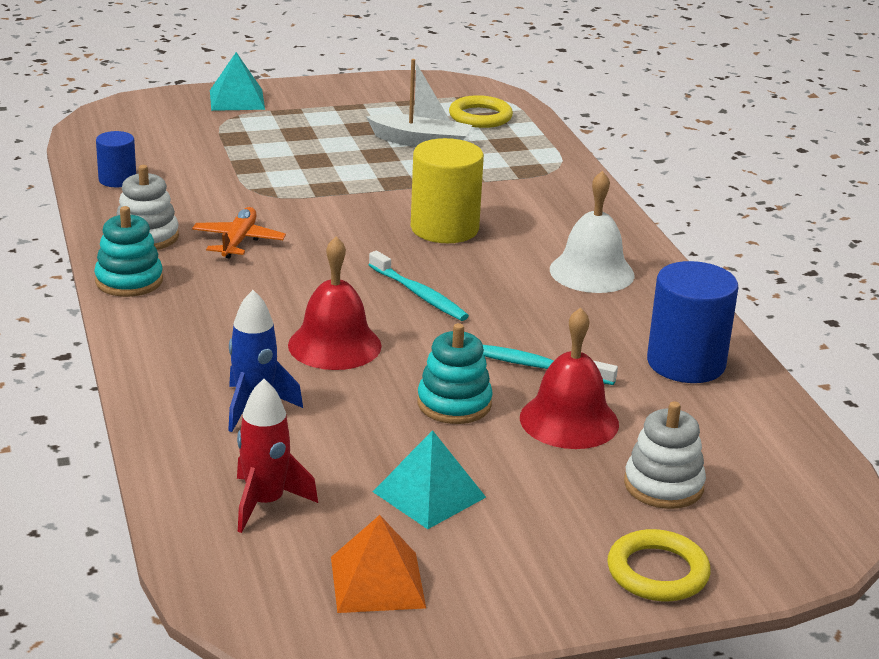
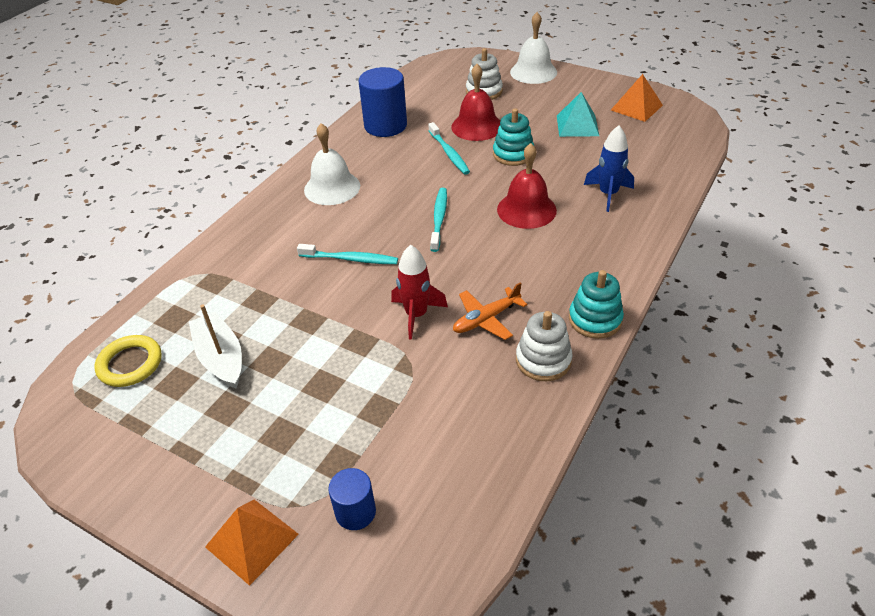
camera: 130 degrees left, 15 degrees up
blue cylinder [96,131,136,187] -> blue cylinder moved to [328,468,376,530]
turquoise pyramid [210,52,265,111] -> orange pyramid [205,499,299,586]
red rocket [237,379,318,533] -> red rocket moved to [391,245,448,340]
yellow cylinder [411,138,484,243] -> turquoise toothbrush [297,244,398,264]
yellow ring [607,529,711,601] -> white bell [510,12,557,84]

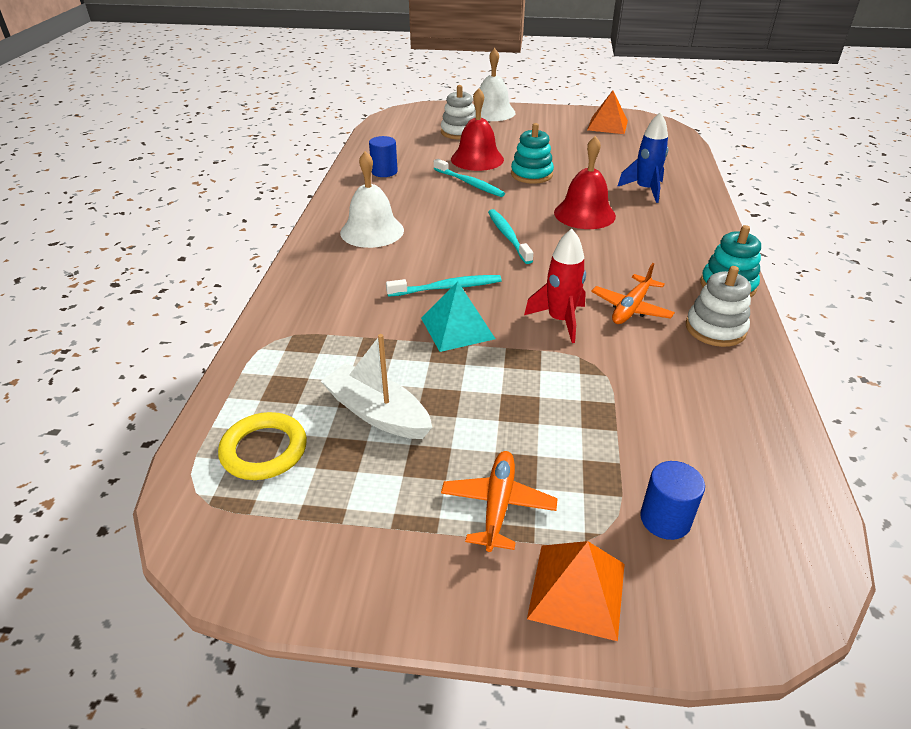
camera: 25 degrees left, 5 degrees down
blue cylinder [358,67,407,137] -> blue cylinder [369,136,398,177], size x0.56
turquoise pyramid [557,92,599,137] -> turquoise pyramid moved to [421,282,496,352]
none -> orange plane [441,451,558,552]

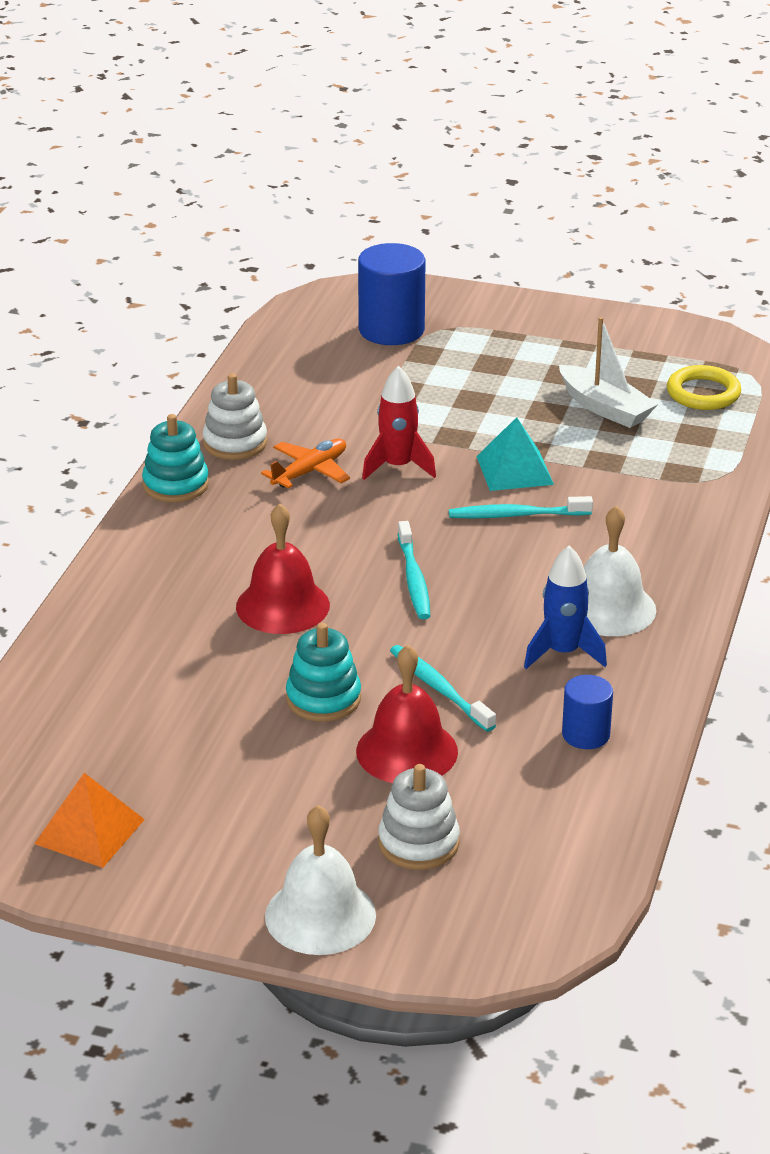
camera: 170 degrees left, 5 degrees down
orange plane [441,451,558,552] -> none
orange pyramid [527,541,625,641] -> none
blue rocket [617,112,668,203] -> blue rocket moved to [524,545,607,669]
blue cylinder [640,461,705,540] -> blue cylinder [358,243,426,345], size x1.78

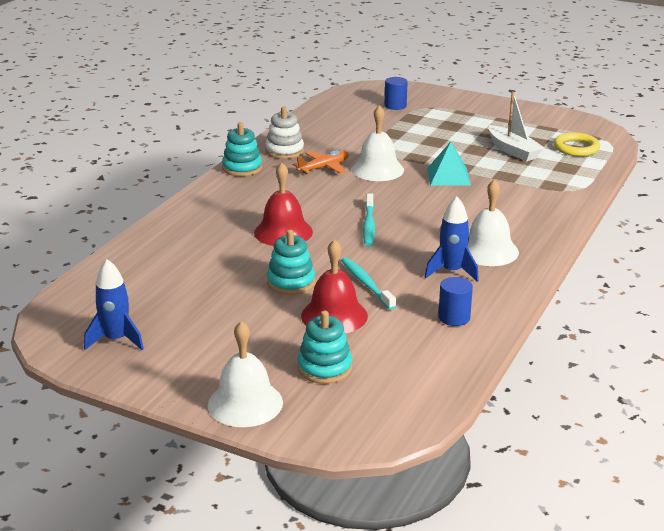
camera: 10 degrees right, 5 degrees down
orange pyramid [34,773,145,868] -> blue rocket [84,259,144,350]
blue cylinder [358,243,426,345] -> blue cylinder [385,77,407,110], size x0.56
red rocket [362,366,436,480] -> white bell [352,105,404,181]
white stacking toy [378,764,460,870] -> turquoise stacking toy [298,310,352,384]
turquoise toothbrush [449,496,593,518] -> none

